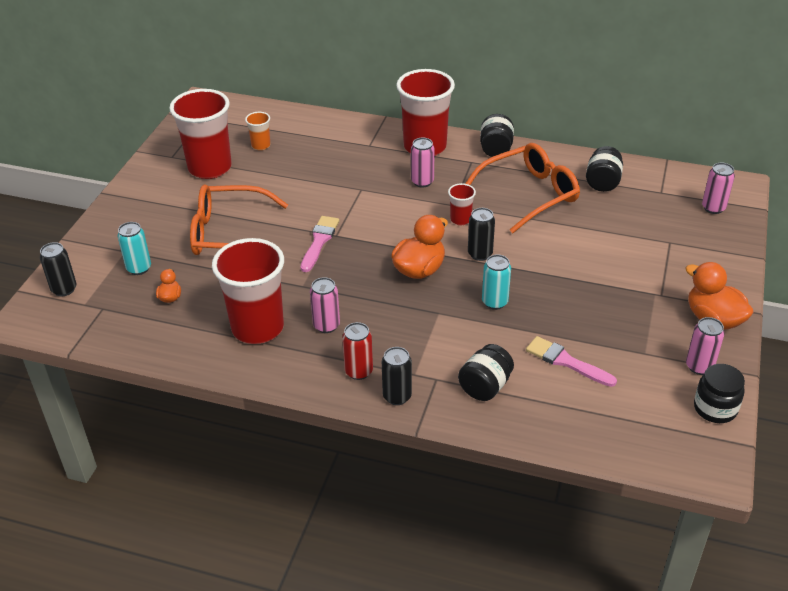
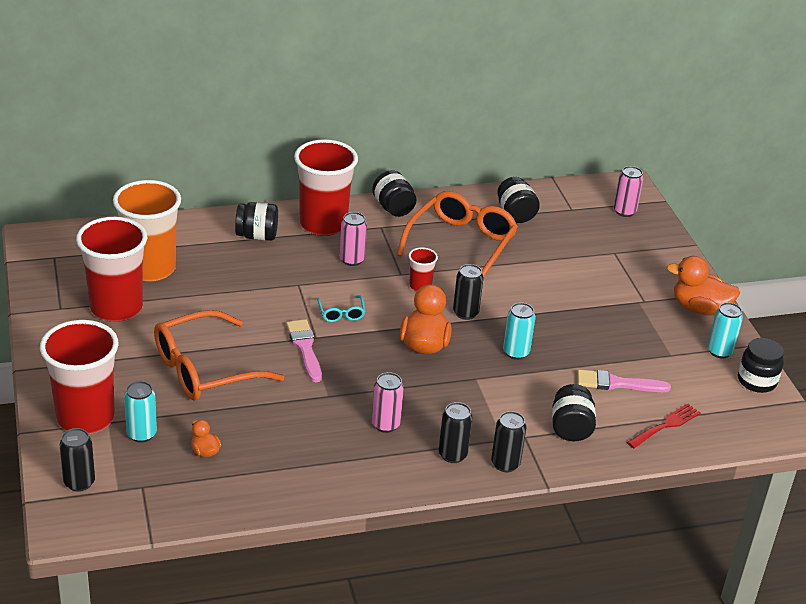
camera: 35 degrees left, 5 degrees down
red cup [212,238,284,344] -> red cup moved to [40,320,119,434]
orange cup [245,112,270,150] -> orange cup [113,180,181,282], size x2.24
red can [342,322,373,380] -> black can [439,402,473,463]
pink can [686,317,725,375] -> turquoise can [707,302,743,359]
none -> black jar [235,202,278,241]
none -> turquoise glasses [317,295,365,322]
none -> red fork [627,404,701,448]

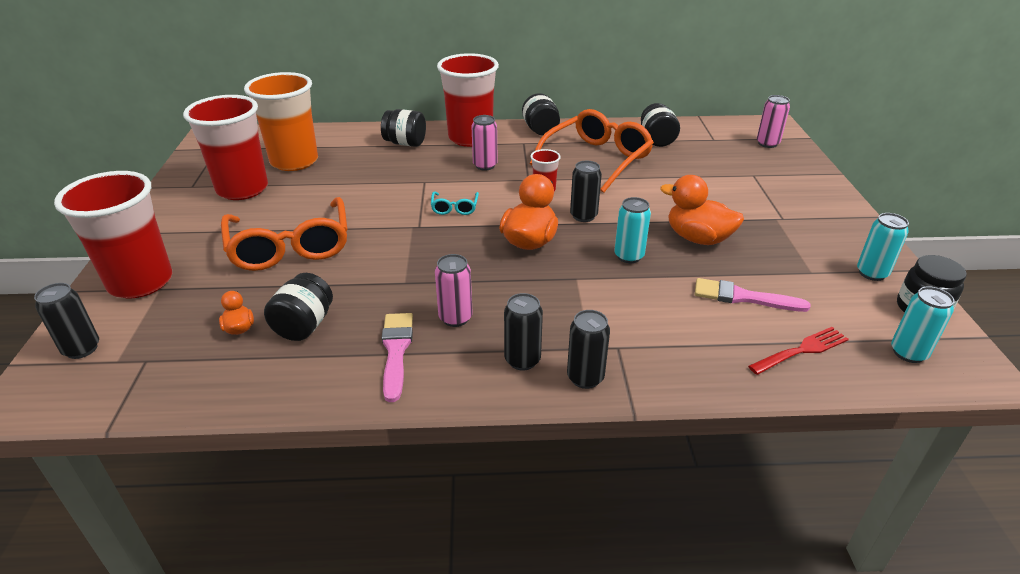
camera: 15 degrees right, 0 degrees up
turquoise can [124,381,157,443] -> turquoise can moved to [891,286,954,363]
orange glasses [154,310,284,400] -> orange glasses turned 90 degrees counterclockwise [221,197,348,271]
pink brush [286,319,322,382] -> pink brush moved to [382,313,413,402]
black jar [552,384,596,441] -> black jar moved to [264,273,333,341]
orange duck [666,256,740,315] -> orange duck moved to [660,175,744,245]

